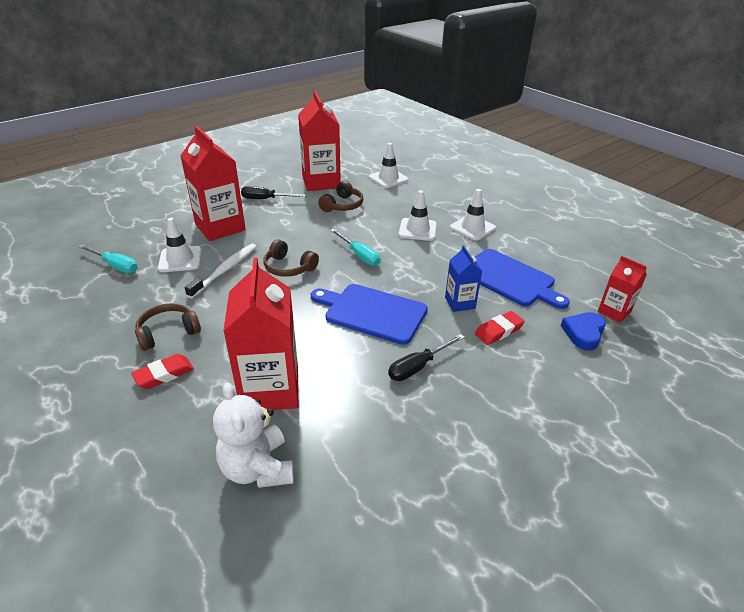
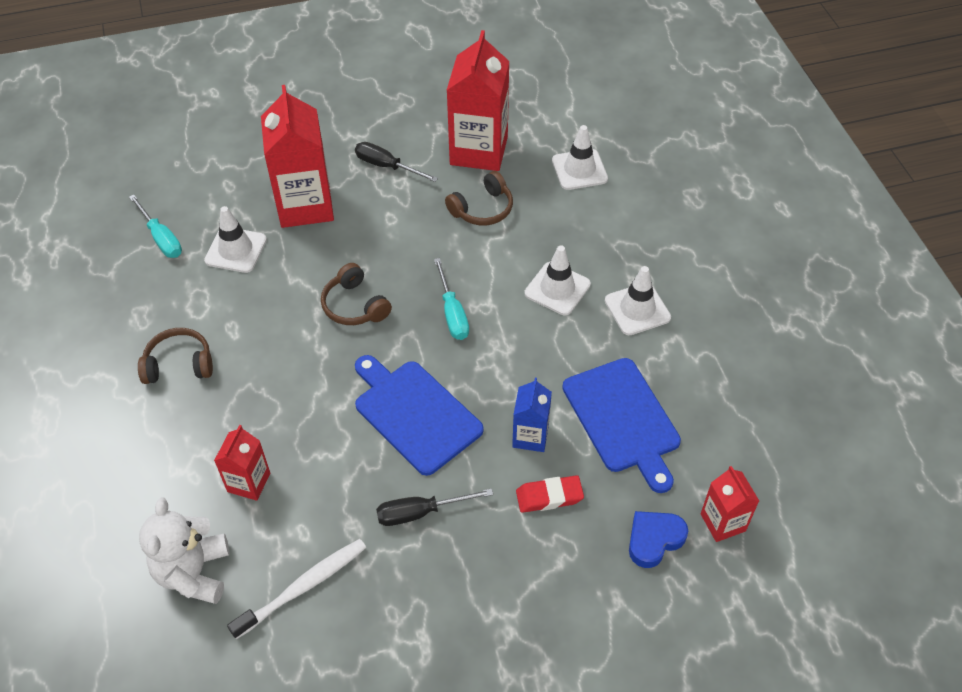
camera: 25 degrees right, 15 degrees up
red eraser [131,354,194,389] -> none
white toothbrush [185,244,257,298] -> white toothbrush moved to [227,539,366,639]
red carton [223,258,298,410] -> red carton [214,425,270,501], size x0.52

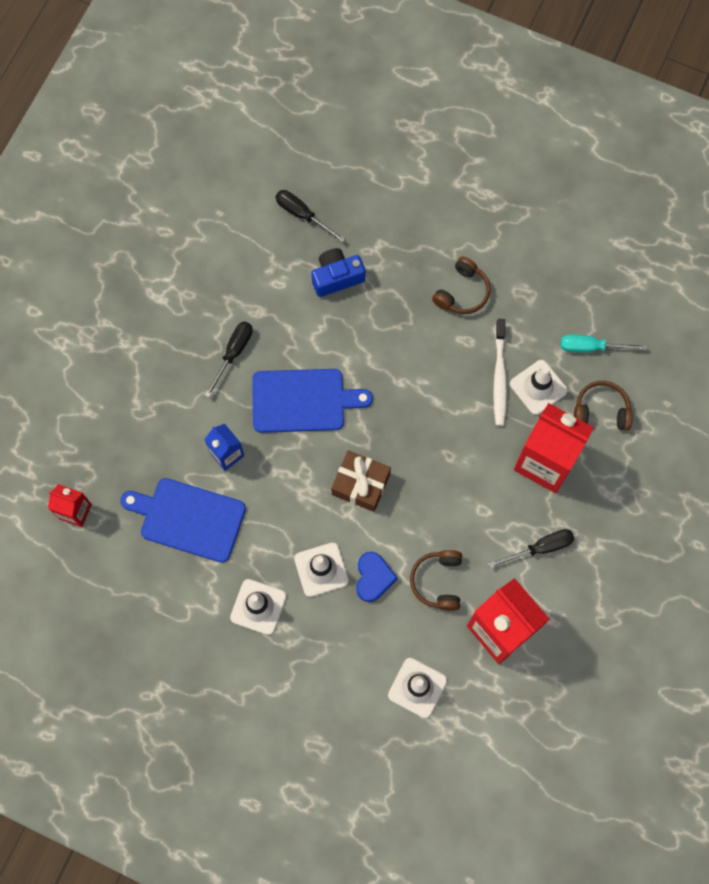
camera: 130 degrees right, 20 degrees up
white teddy bear [139,498,229,604] -> black screwdriver [275,190,345,243]
red carton [214,425,270,501] -> blue camera [311,248,365,297]
white toothbrush [227,539,366,639] -> white toothbrush moved to [493,319,507,426]
brown headphones [321,263,392,325] -> brown headphones moved to [574,381,633,431]
turquoise screwdriver [434,258,469,340] -> brown gift [331,450,391,512]
red eraser [516,475,584,513] -> none
blue heart [629,511,688,568] -> blue heart moved to [356,552,397,602]

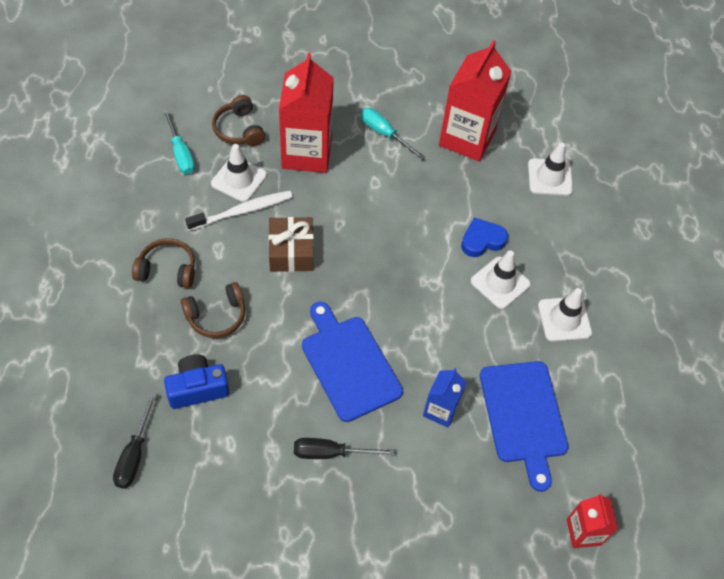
camera: 120 degrees left, 15 degrees down
blue camera [311,248,365,297] -> blue camera turned 120 degrees clockwise [164,354,230,409]
brown gift [331,450,391,512] -> brown gift moved to [268,217,314,272]
brown headphones [410,550,462,611] -> brown headphones moved to [181,282,245,338]
black screwdriver [488,529,574,568] -> turquoise screwdriver [361,108,425,159]

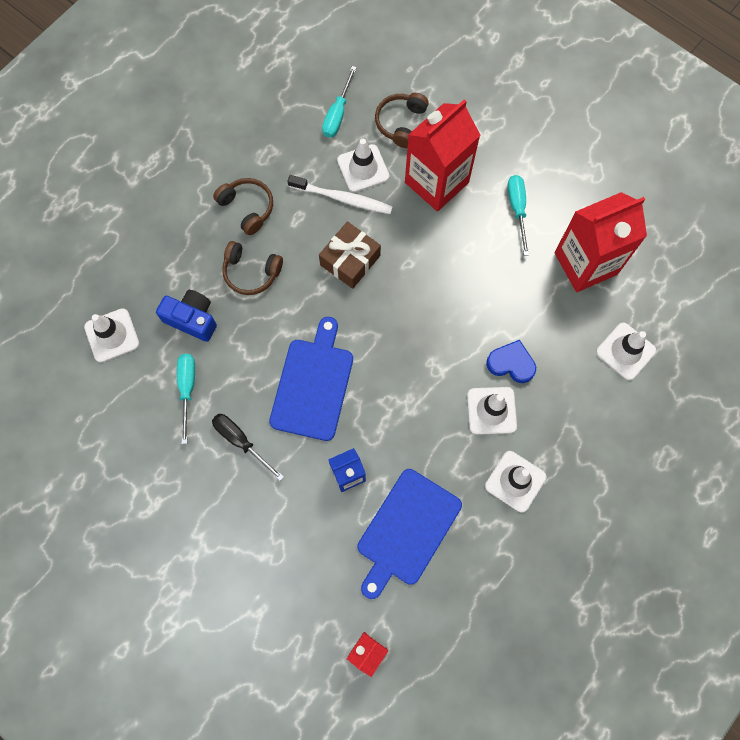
camera: 45 degrees right, 15 degrees up
black screwdriver [113,393,157,488] -> white traffic cone [84,308,140,362]
none -> turquoise screwdriver [177,354,195,444]

